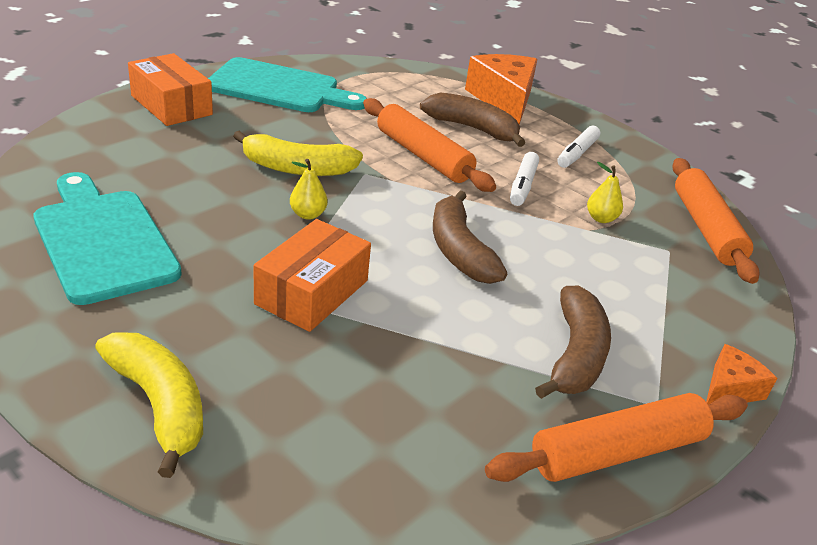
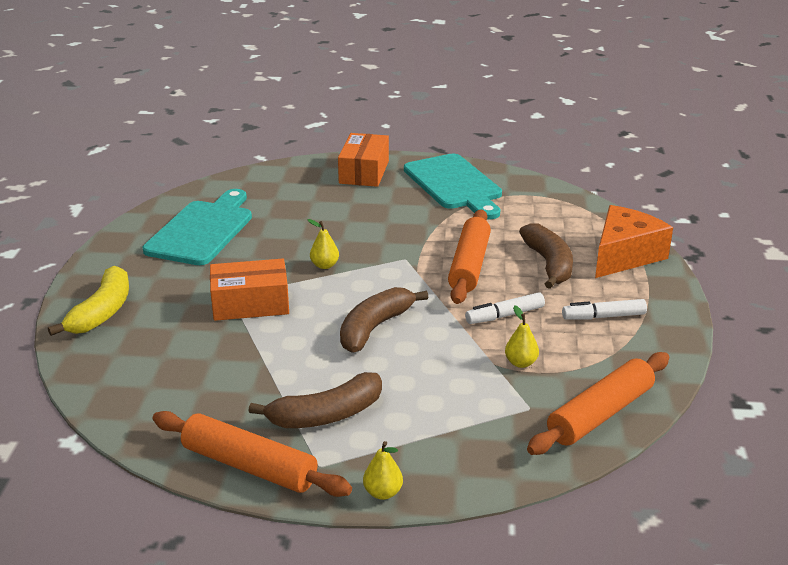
camera: 55 degrees right, 5 degrees down
yellow banana [233,131,363,176] -> none
orange cheese [706,344,777,405] -> yellow pear [363,441,403,500]

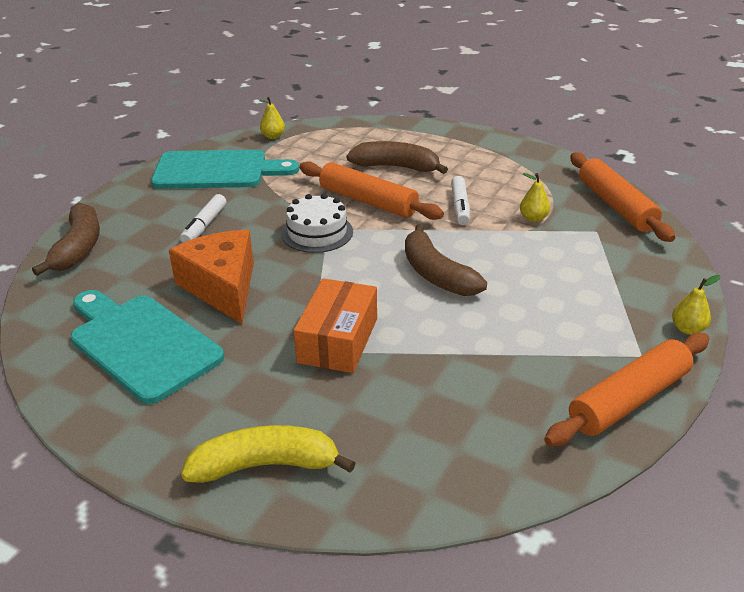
camera: 65 degrees left, 5 degrees up
yellow banana [48,266,129,336] -> yellow banana turned 45 degrees counterclockwise [181,425,355,483]
brown banana [249,372,382,428] -> brown banana moved to [32,203,100,276]
yellow pear [307,219,339,269] -> yellow pear moved to [259,97,285,139]
orange box [338,133,389,187] -> none
white marker [562,299,647,320] -> white marker moved to [180,194,226,243]
orange cheese [595,205,673,278] -> orange cheese moved to [169,230,254,324]
none -> white cake [281,194,353,253]

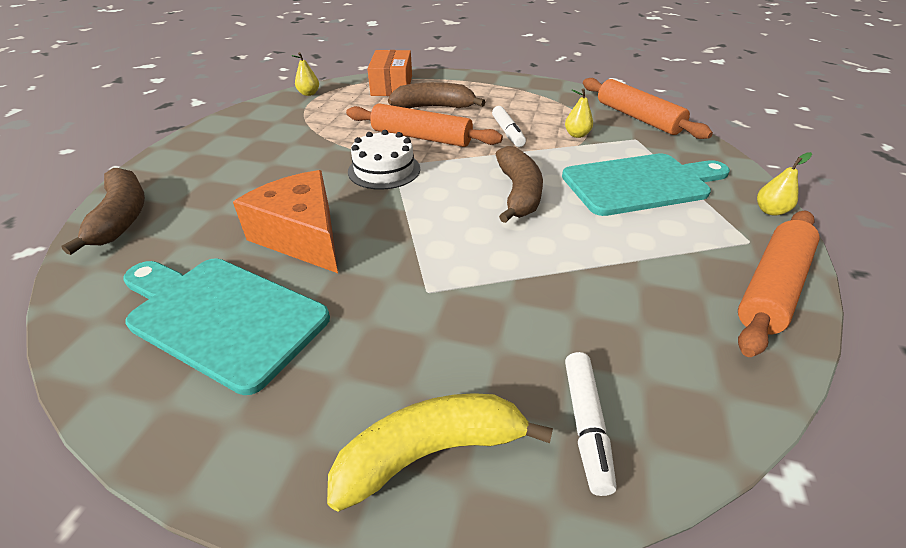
camera: 15 degrees left, 5 degrees up
turquoise cutting board [151,150,299,189] -> turquoise cutting board moved to [562,153,730,216]
white marker [180,194,226,243] -> white marker moved to [565,352,617,496]
orange box [294,278,377,373] -> orange box moved to [367,50,412,96]
brown banana [405,224,487,296] -> brown banana turned 135 degrees counterclockwise [496,146,543,223]

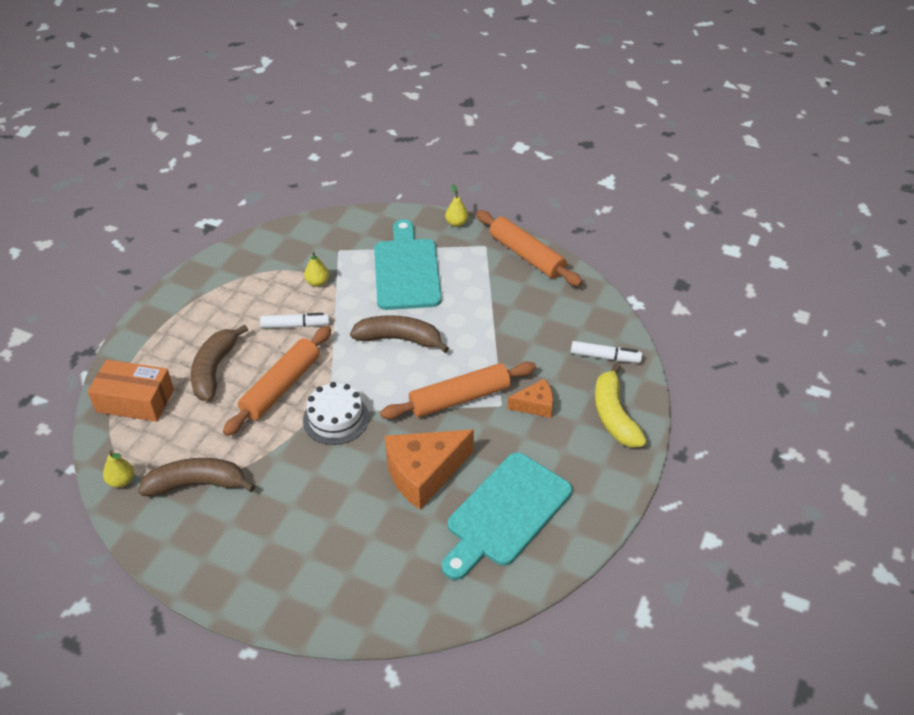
camera: 80 degrees left, 5 degrees up
brown banana [62,168,145,255] -> brown banana moved to [138,458,255,496]
orange rolling pin [583,78,713,139] -> orange rolling pin moved to [380,362,536,420]
none -> orange cheese [507,379,553,418]

